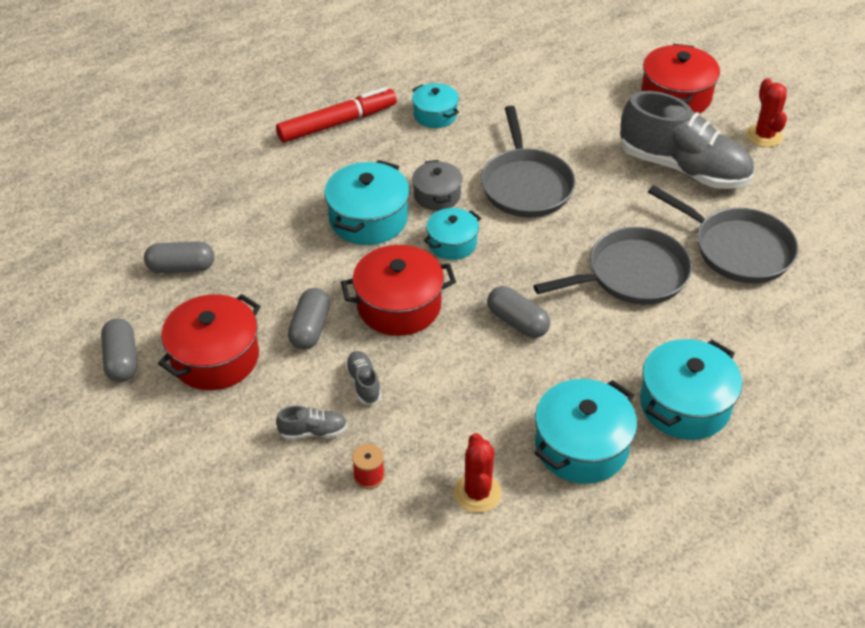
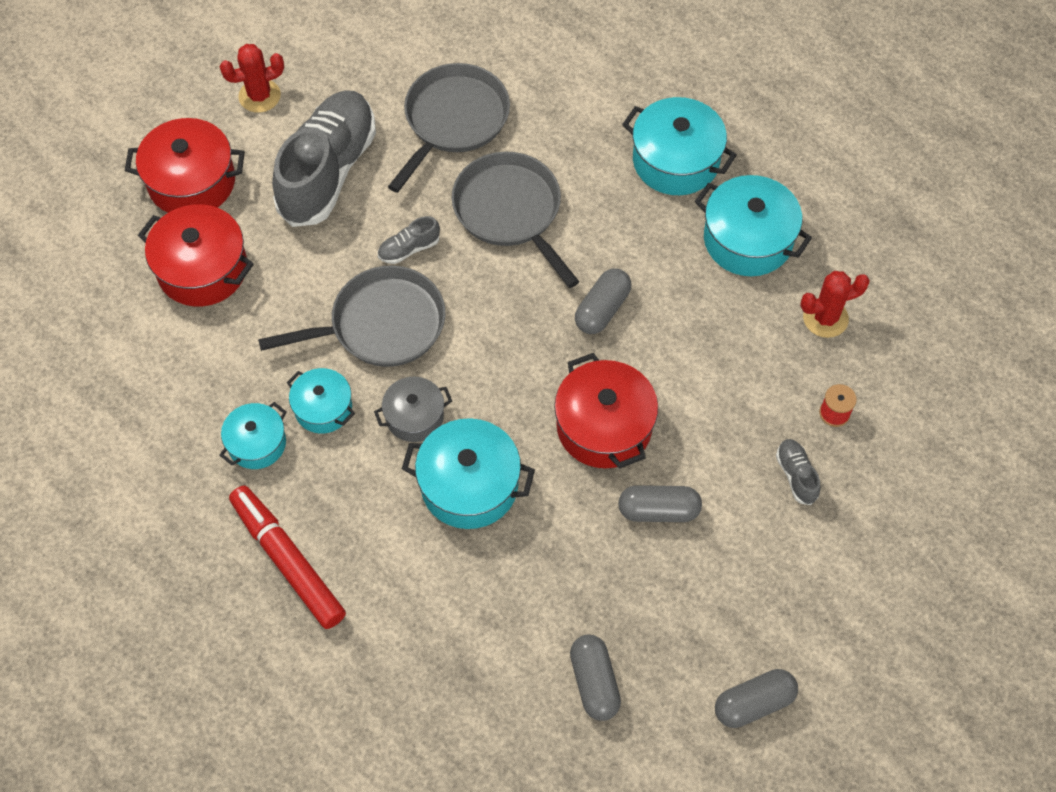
camera: 100 degrees left, 15 degrees up
red pot [158,294,261,390] -> red pot moved to [138,204,254,307]
grey shoe [345,351,382,405] -> grey shoe moved to [378,216,440,264]
turquoise pot [424,208,481,260] -> turquoise pot moved to [287,368,355,434]

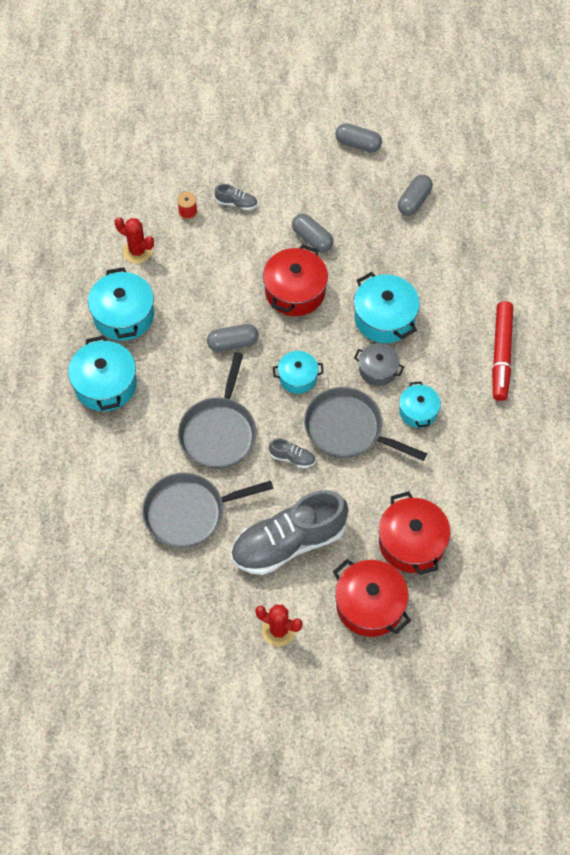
camera: 135 degrees left, 0 degrees up
turquoise pot [220,402,287,469] -> turquoise pot moved to [273,351,324,394]
grey shoe [776,439,821,505] -> grey shoe turned 105 degrees counterclockwise [215,184,258,210]

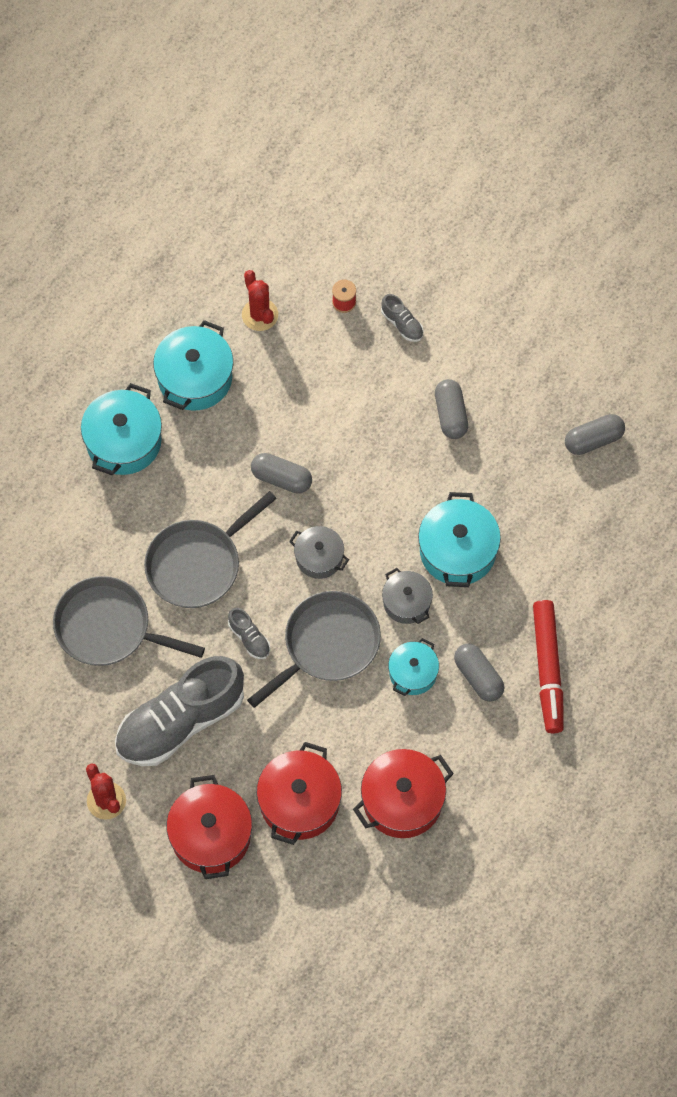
camera: 35 degrees right, 5 degrees up
grey shoe [231,490,348,575] -> grey shoe turned 45 degrees counterclockwise [115,656,244,766]
red pot [263,244,328,316] -> red pot moved to [353,749,454,838]
turquoise pot [273,351,324,394] -> grey pot [289,526,349,579]
grey pan [304,387,427,461] -> grey pan turned 75 degrees clockwise [247,591,381,708]
grey capsule [335,123,382,153] -> grey capsule moved to [454,643,504,702]
red marker [492,301,513,401] -> red marker turned 45 degrees counterclockwise [533,600,564,733]

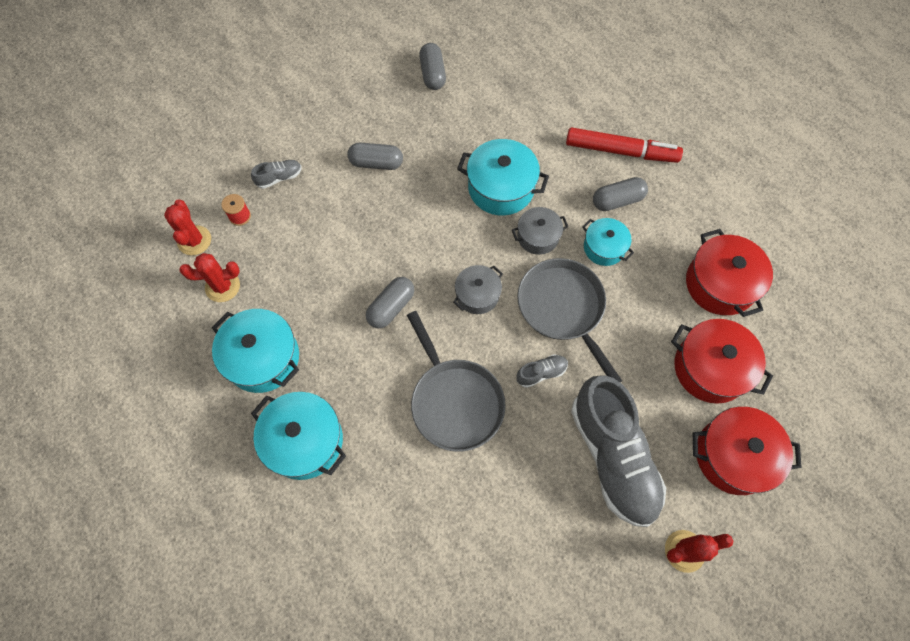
camera: 75 degrees left, 0 degrees up
grey pan [53,576,205,666] -> none
none -> red cactus [164,200,211,255]

